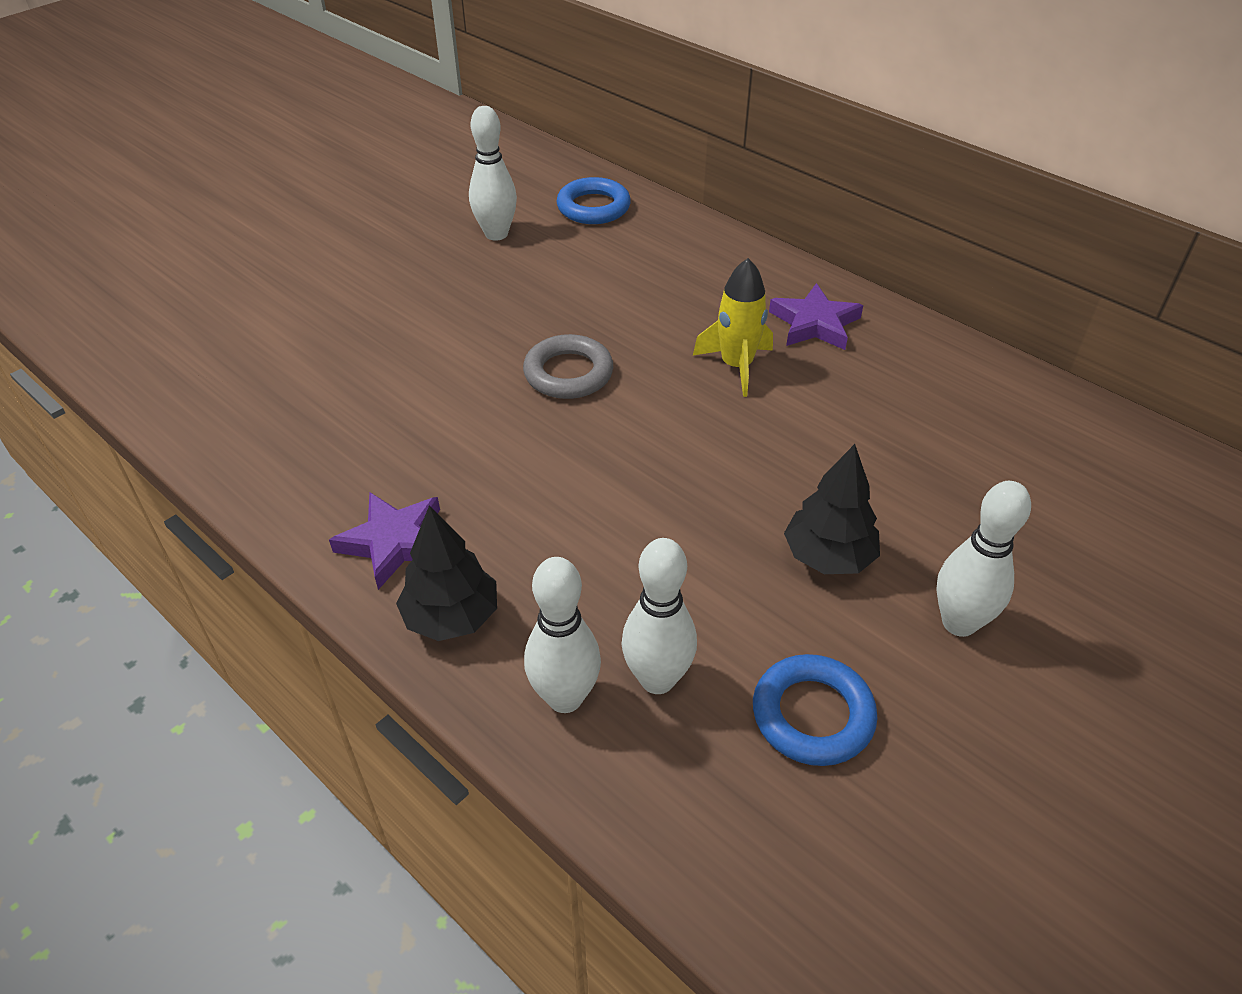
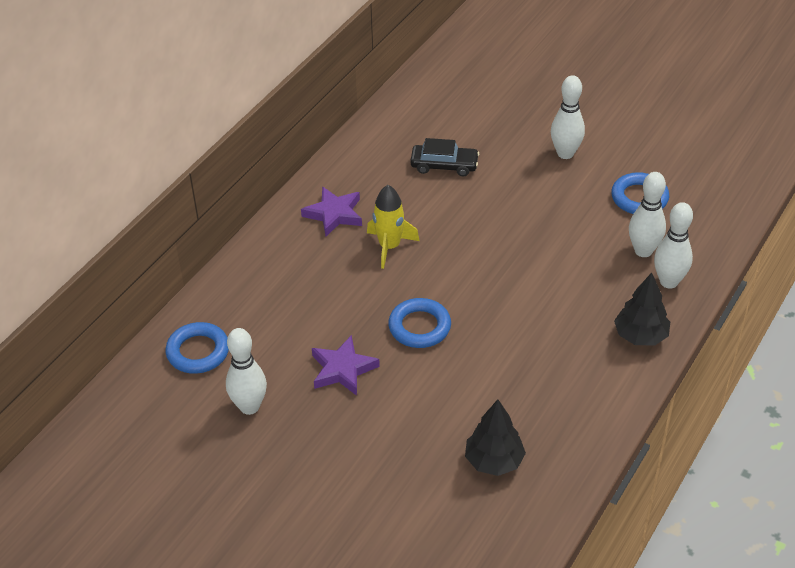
camera: 100 degrees left, 0 degrees up
purple star [329,492,440,590] -> purple star moved to [312,335,380,396]
grey ring [523,334,613,399] -> blue ring [388,298,451,348]
black tree [784,444,880,574] -> black tree moved to [465,399,526,476]
none -> black car [410,138,479,176]

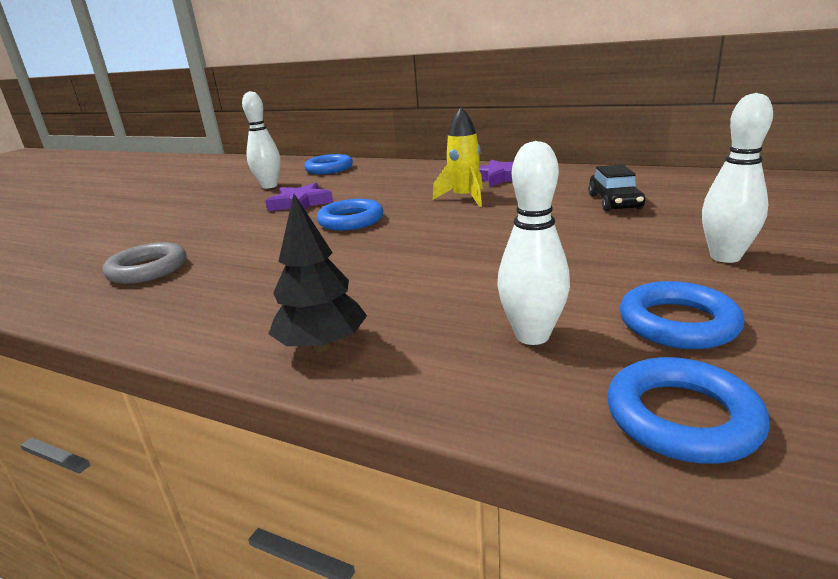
camera: 85 degrees right, 20 degrees down
black tree [465,399,526,476] -> grey ring [102,242,186,284]
white bowling pin [654,202,693,288] -> none
none -> blue ring [607,357,770,464]

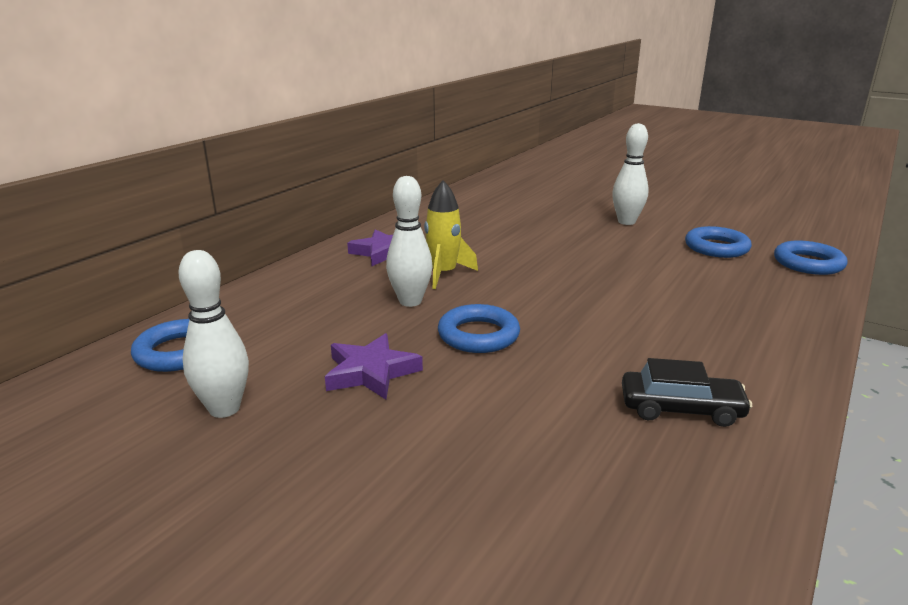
camera: 85 degrees left, 0 degrees up
grey ring [102,242,186,284] -> none
black tree [268,194,367,352] -> none
white bowling pin [497,141,570,345] -> white bowling pin moved to [386,176,433,307]
black car [588,164,645,211] -> black car moved to [622,358,752,427]

